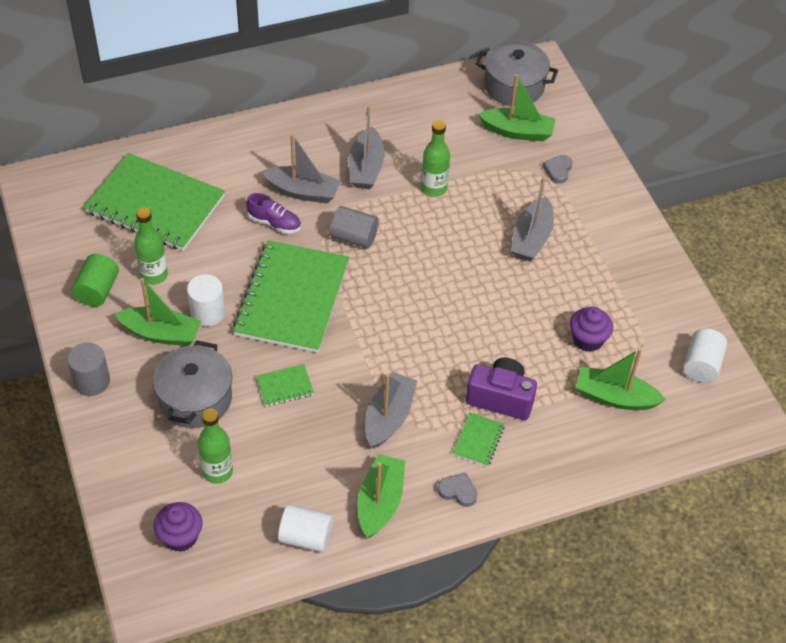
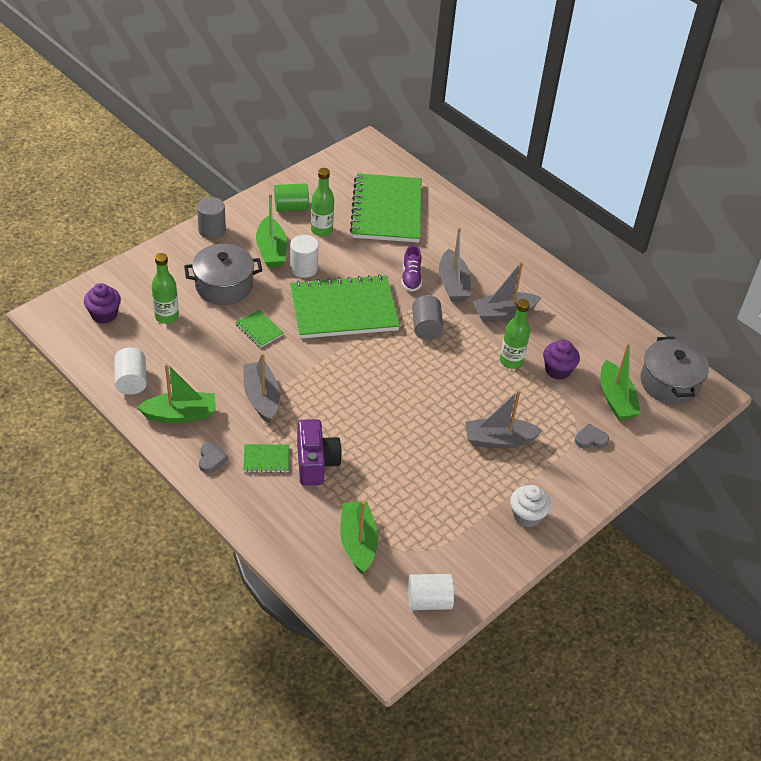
camera: 65 degrees right, 5 degrees down
grey boat [365,372,417,449] -> grey boat turned 105 degrees counterclockwise [243,353,280,423]
purple cupcake [570,307,613,352] -> purple cupcake moved to [543,340,580,380]
none -> white cupcake [510,485,551,528]

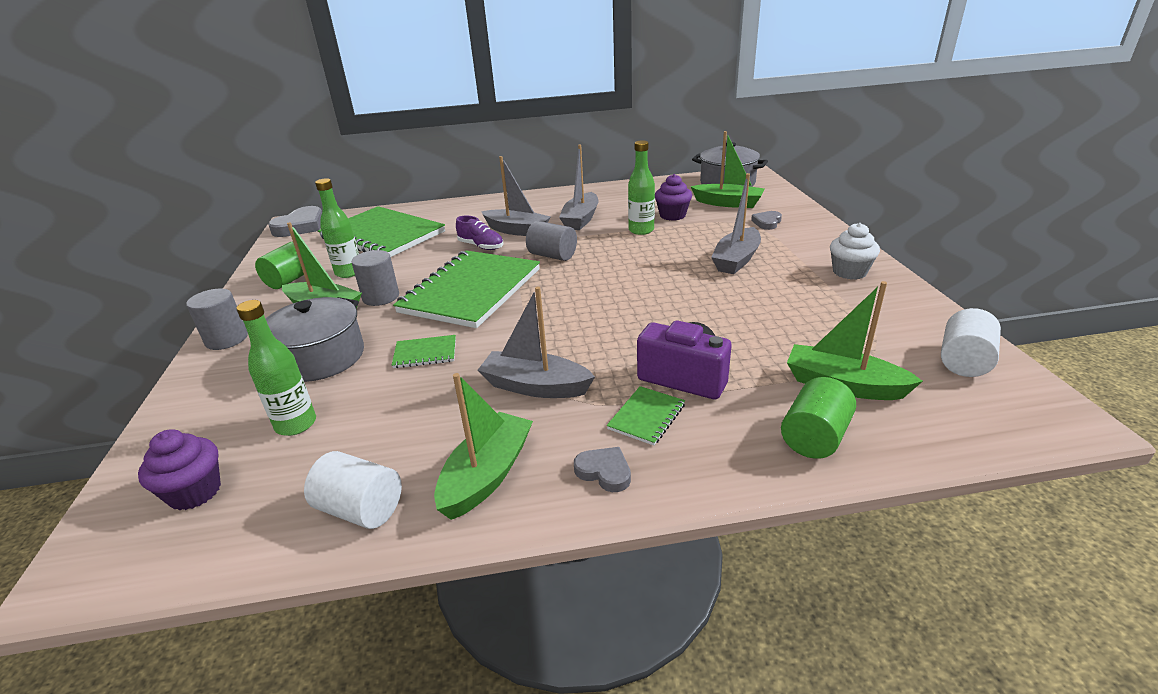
camera: 50 degrees left, 15 degrees down
white cylinder [290,235,319,278] -> grey cylinder [352,250,399,306]
none -> grey heart [268,206,322,237]
none -> green cylinder [781,377,856,459]

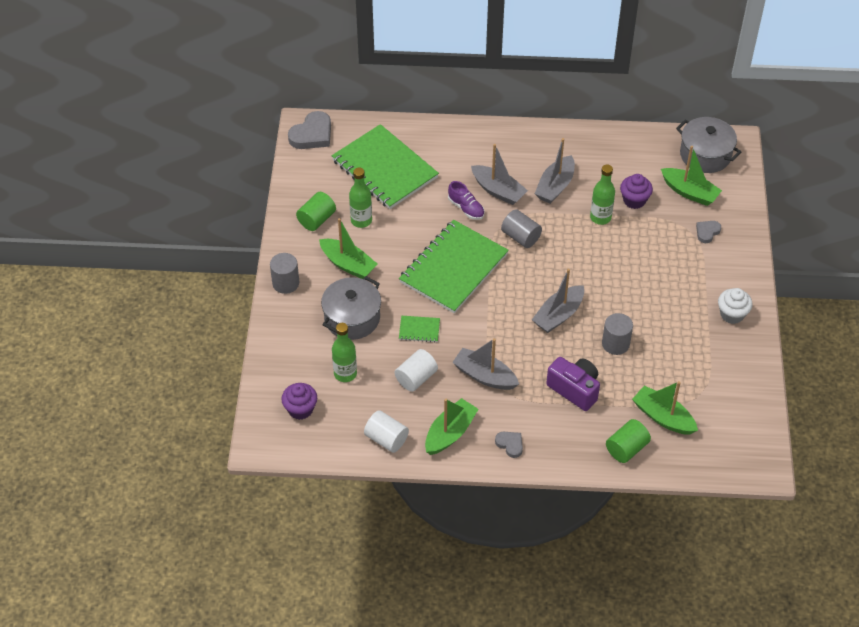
camera: 10 degrees right, 20 degrees up
grey cylinder [352,250,399,306] -> grey cylinder moved to [602,313,633,355]
green notebook [607,386,685,445] -> none
grey boat [711,173,761,274] -> grey boat moved to [532,269,584,333]
white cylinder [941,308,1001,377] -> white cylinder moved to [395,349,438,392]

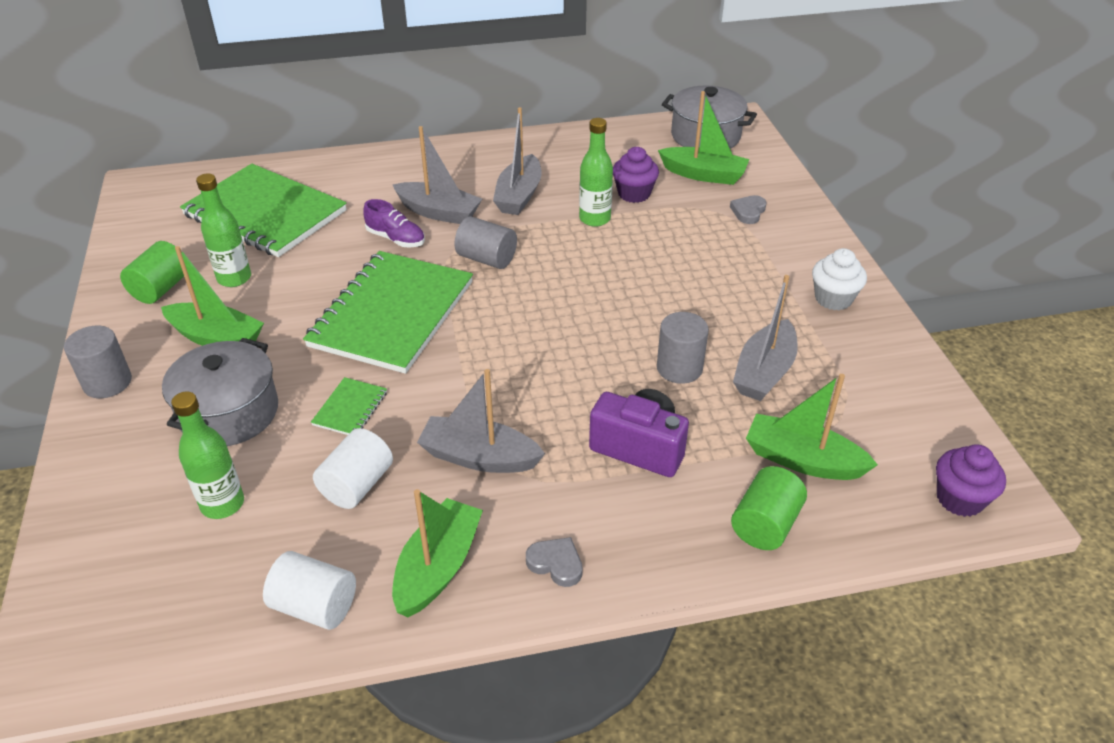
camera: 15 degrees left, 10 degrees down
purple cupcake [281,383,317,420] -> purple cupcake moved to [936,444,1006,517]
grey heart [288,111,331,149] -> none
green notebook [399,316,440,343] -> green notebook turned 60 degrees counterclockwise [311,377,387,435]
grey boat [532,269,584,333] -> grey boat moved to [733,275,798,401]

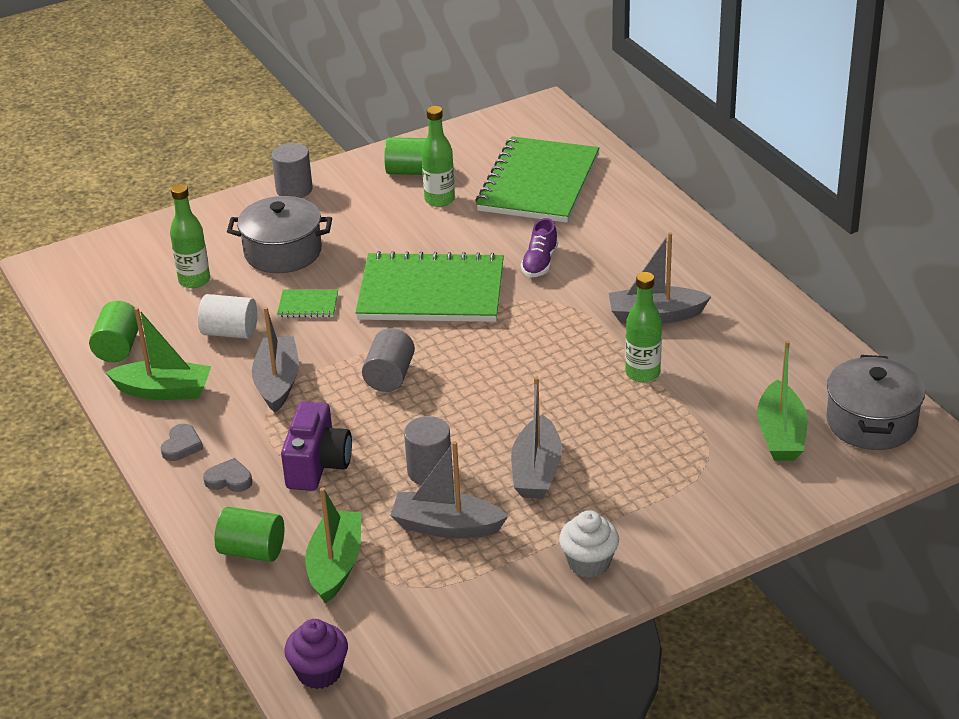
camera: 75 degrees right, 5 degrees down
green boat [161,246,264,346] -> none
white cylinder [263,551,356,630] -> green cylinder [89,301,141,362]
grey boat [393,126,482,224] -> grey boat moved to [511,377,562,499]
grey cylinder [454,216,517,269] -> grey cylinder moved to [362,328,415,392]
purple cupcake [613,147,659,203] -> none
grey heart [730,195,767,224] -> grey heart moved to [203,458,252,492]

